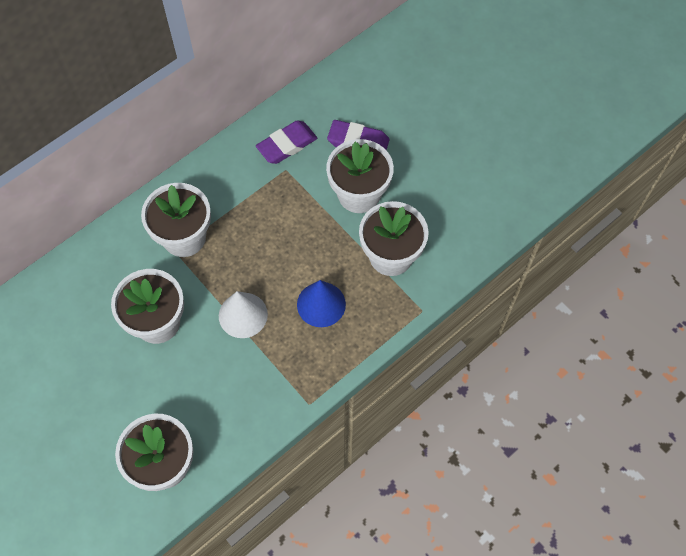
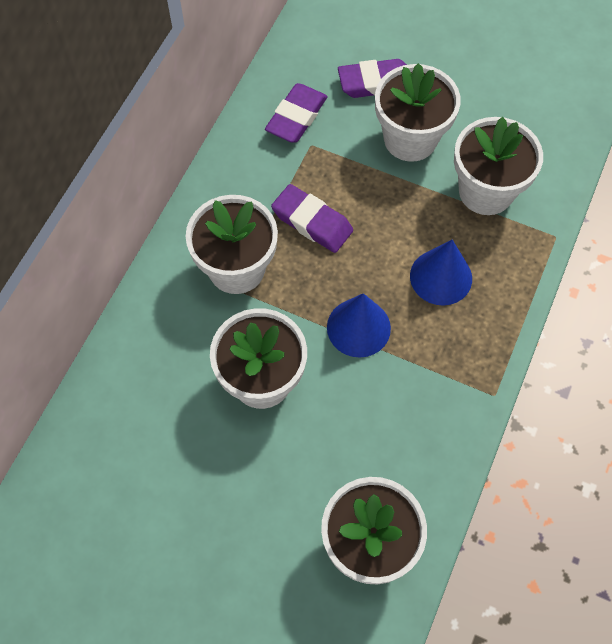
camera: 25 degrees left, 0 degrees up
white cone [219,291,268,338] -> blue cone [327,293,391,358]
none -> purple eraser [271,184,353,253]

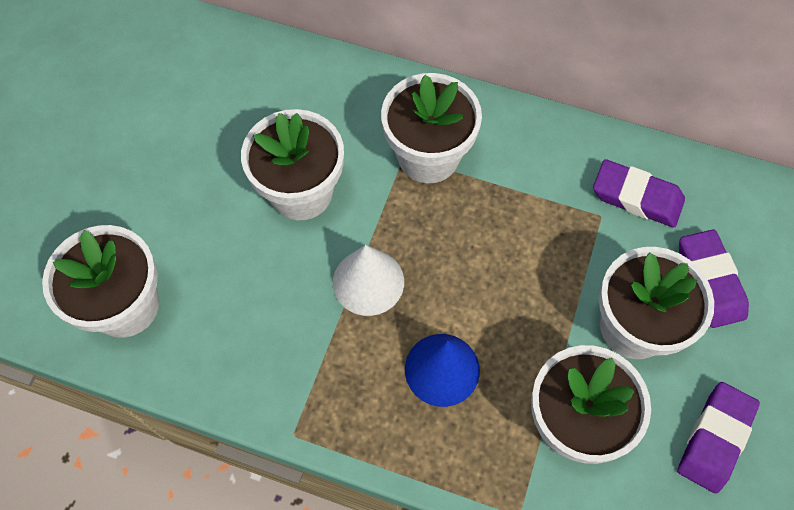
camera: 85 degrees right, 0 degrees up
purple eraser [271,184,353,253] -> purple eraser moved to [677,382,760,494]
blue cone [327,293,391,358] -> white cone [333,245,404,316]

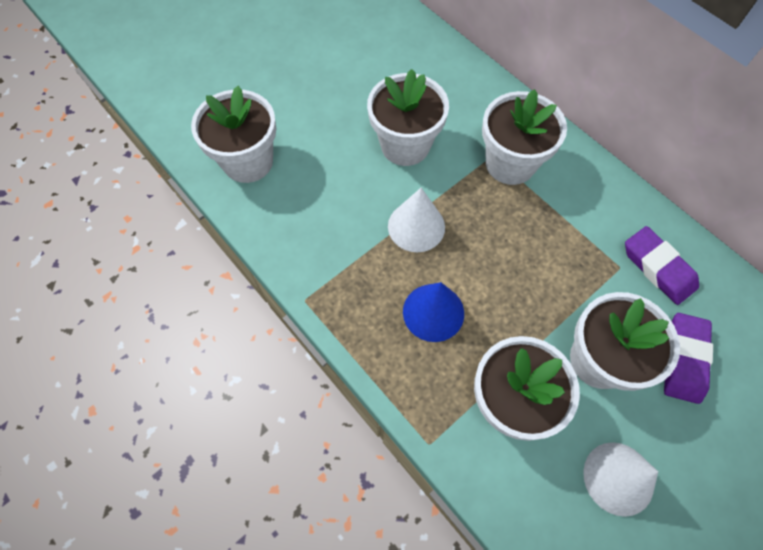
camera: 30 degrees right, 0 degrees up
purple eraser [677,382,760,494] -> white cone [583,442,658,517]

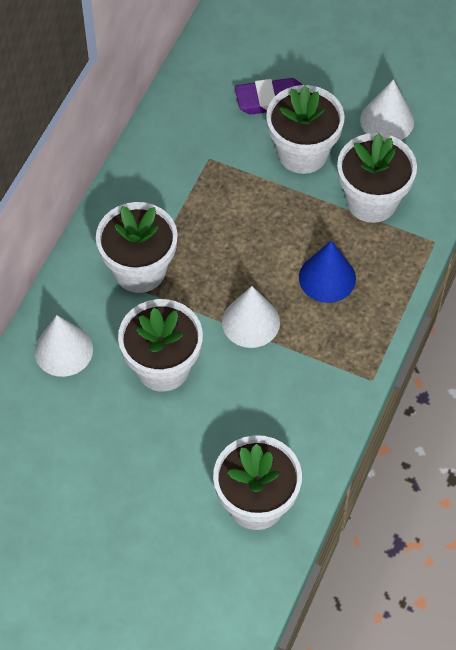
camera: 115 degrees left, 5 degrees down
purple eraser [625,226,699,305] -> none
none -> white cone [34,315,93,377]

